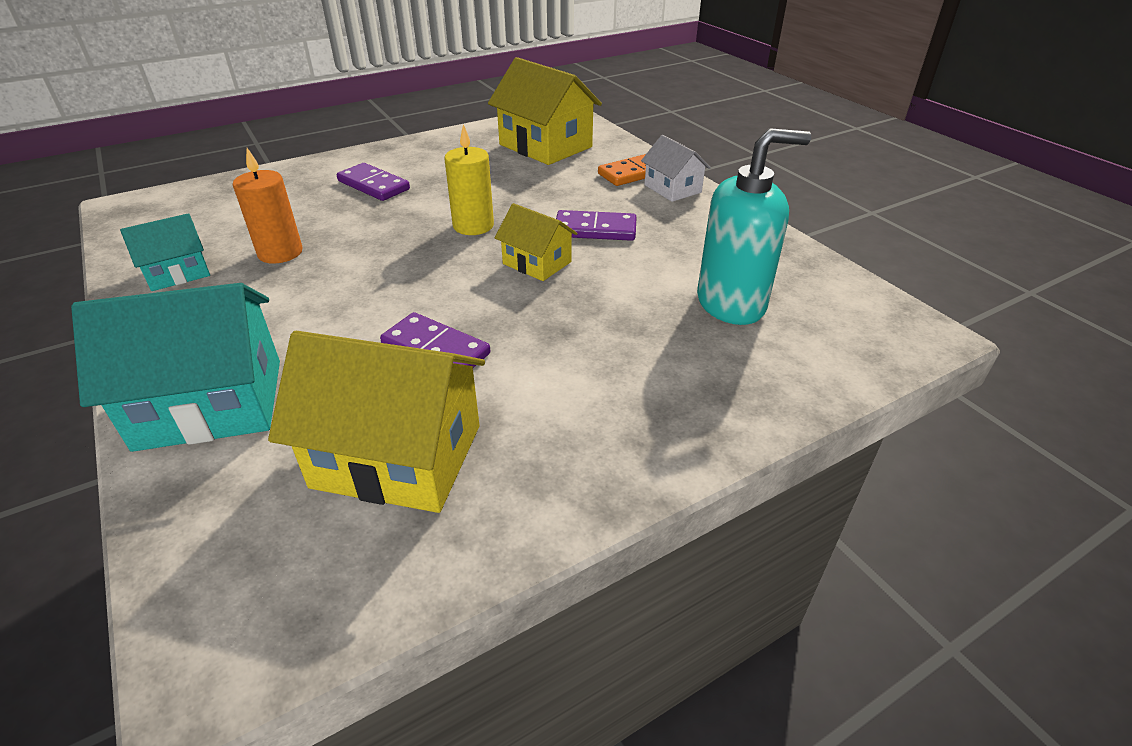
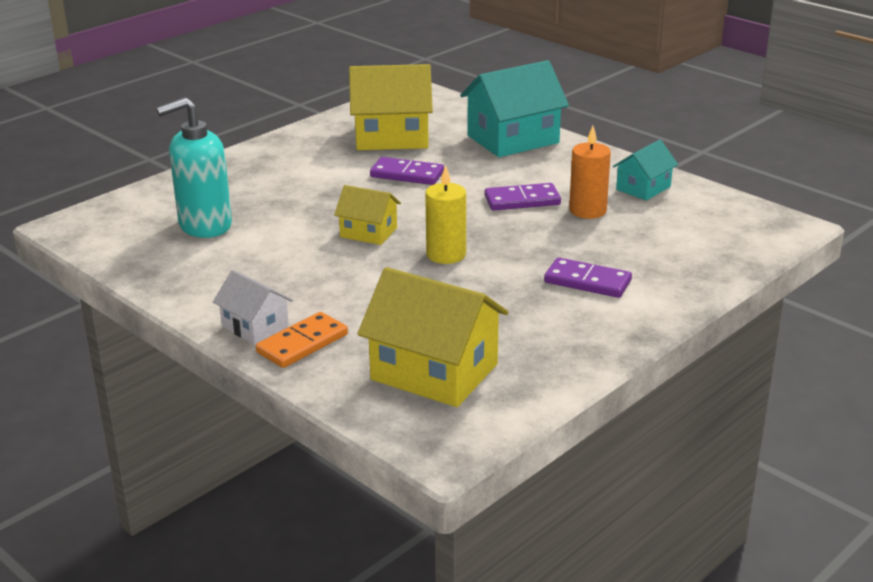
camera: 165 degrees right, 10 degrees down
purple domino [556,210,636,241] -> purple domino moved to [484,183,561,211]

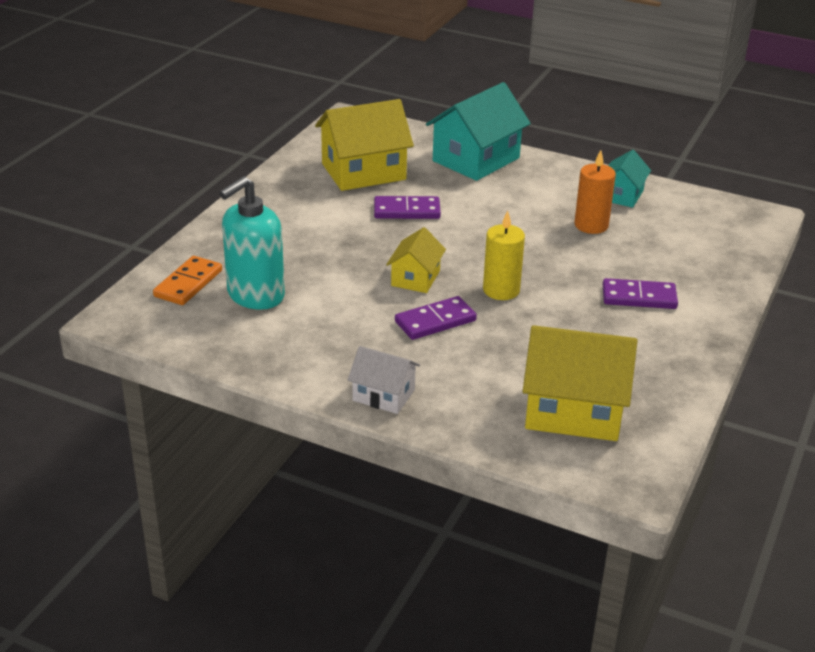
camera: 20 degrees left, 5 degrees up
orange domino [256,312,348,368] -> orange domino moved to [153,256,222,305]
yellow house [334,185,401,245] -> yellow house turned 75 degrees counterclockwise [386,227,446,293]
purple domino [484,183,561,211] -> purple domino moved to [395,296,477,340]

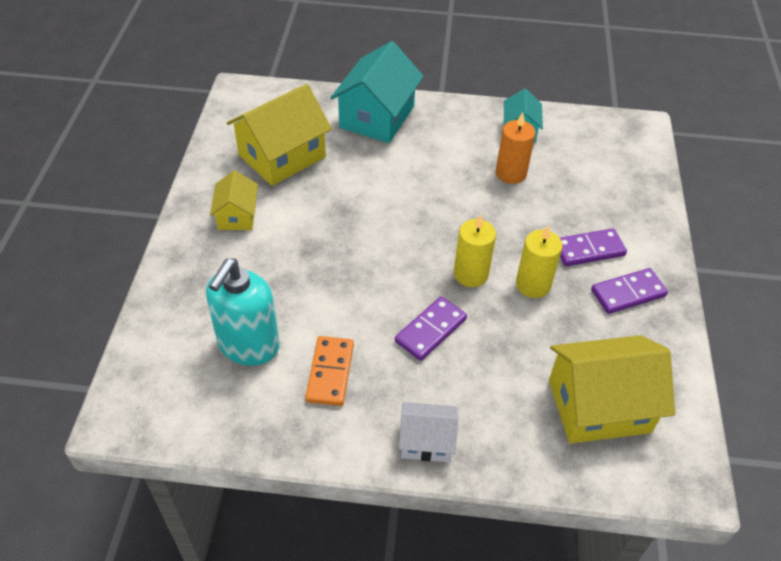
camera: 20 degrees left, 15 degrees up
orange domino [153,256,222,305] -> orange domino moved to [305,336,354,406]
purple domino [374,196,441,219] -> purple domino moved to [591,268,668,314]
yellow house [386,227,446,293] -> yellow house moved to [210,170,258,230]
none -> yellow candle [516,225,563,298]

